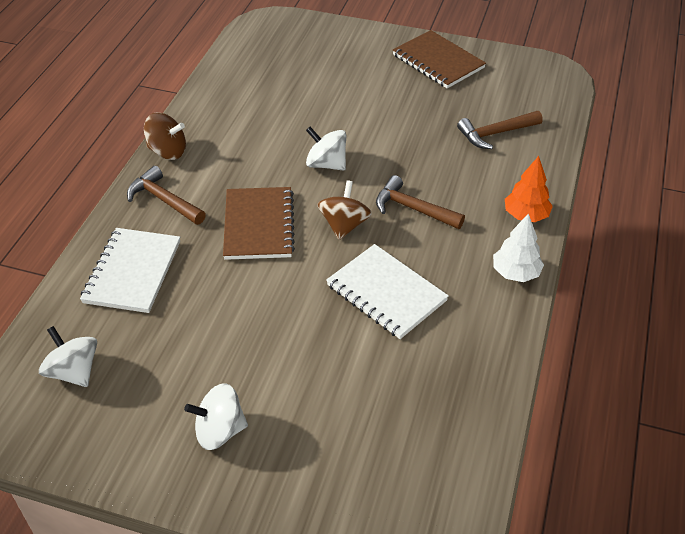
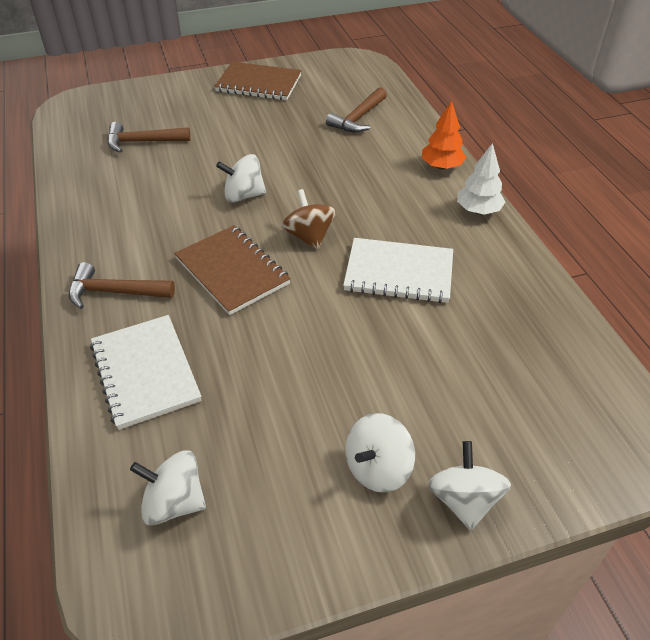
camera: 35 degrees left, 0 degrees up
brown spinning top [144,112,186,160] -> none
brown hammer [376,175,465,229] -> brown hammer moved to [107,122,191,153]
none -> white spinning top [428,441,511,531]

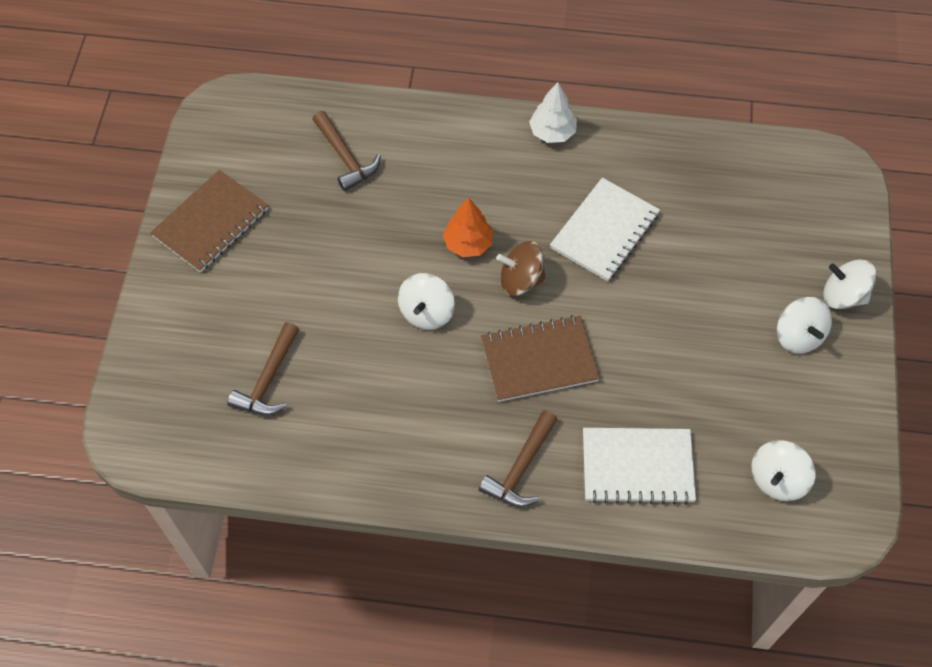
camera: 65 degrees left, 15 degrees up
orange tree [422,101,466,170] -> orange tree moved to [443,197,493,257]

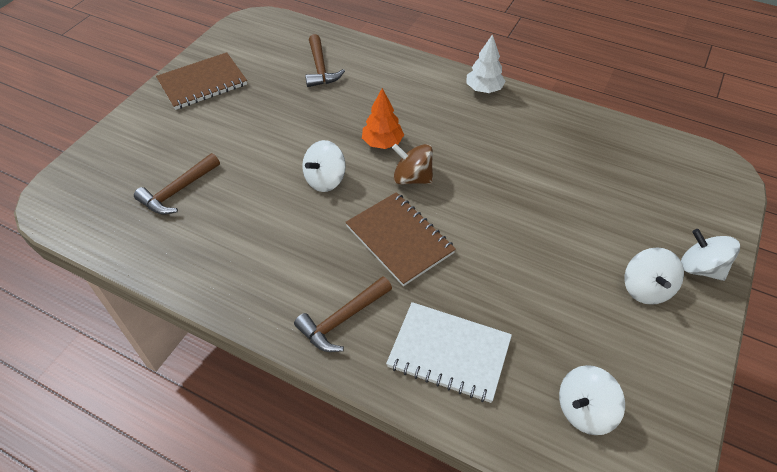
camera: 20 degrees right, 10 degrees down
brown notebook [481,315,600,402] -> brown notebook turned 45 degrees clockwise [345,192,456,286]
white notebook [550,178,660,281] -> none

